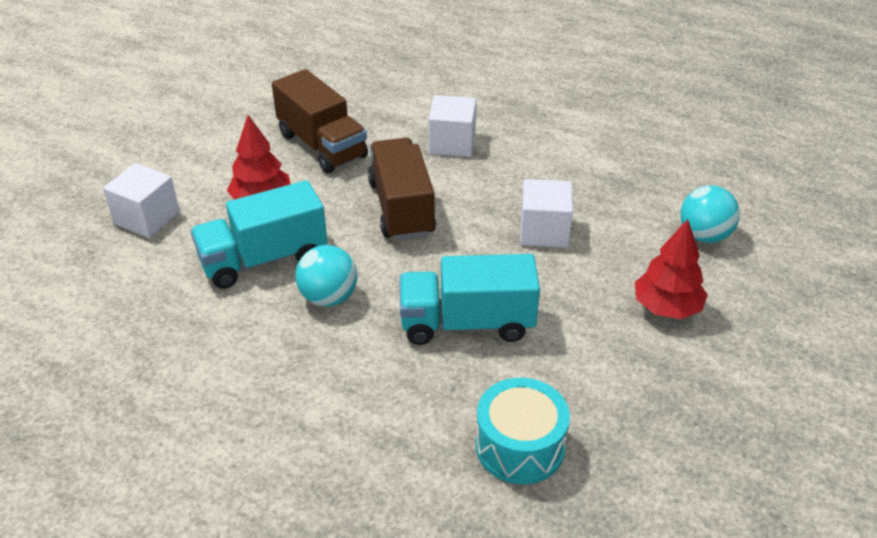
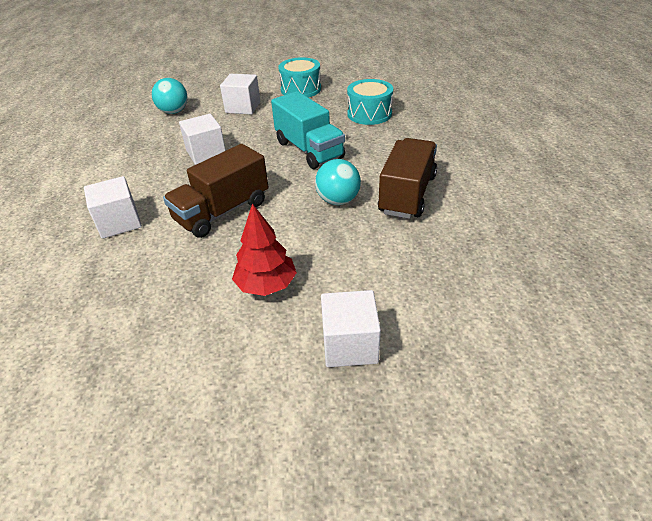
camera: 120 degrees left, 0 degrees up
turquoise truck [190,180,327,289] -> none
brown truck [272,69,368,173] -> brown truck moved to [378,138,437,219]
red tree [634,219,708,319] -> white cube [220,74,260,115]
none -> turquoise drum [278,57,321,97]

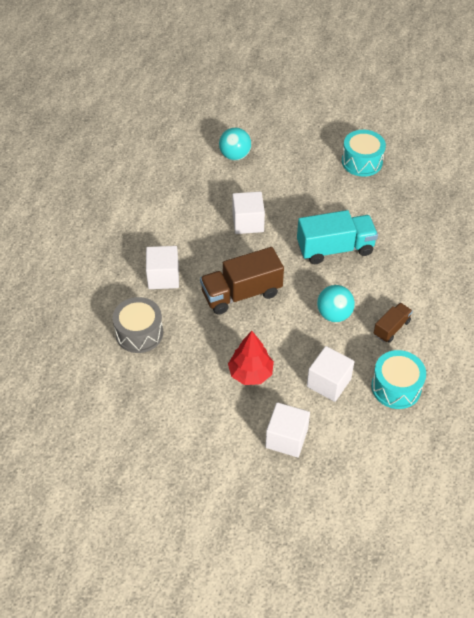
camera: 20 degrees right, 10 degrees up
white cube [220,74,260,115] -> white cube moved to [307,346,354,402]
turquoise truck [271,91,345,169] -> turquoise truck turned 90 degrees counterclockwise [297,210,378,264]
turquoise drum [347,79,393,125] -> turquoise drum moved to [371,350,426,409]
brown truck [378,138,437,219] -> brown truck [374,303,413,343], size x0.54
none -> grey drum [113,297,163,353]

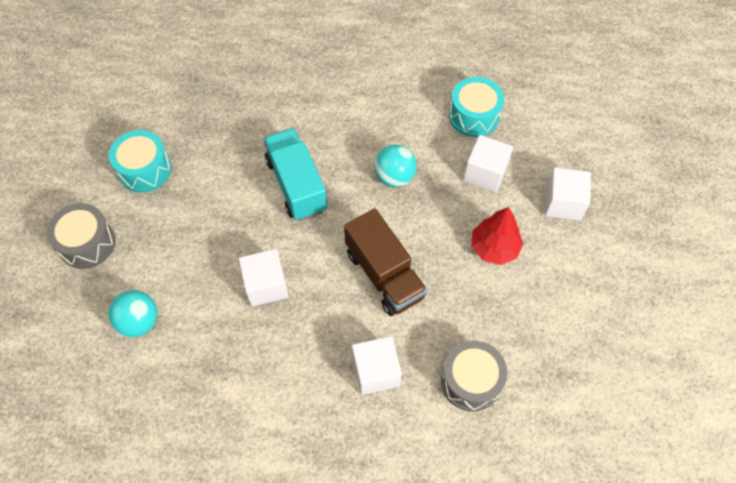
camera: 100 degrees left, 10 degrees up
brown truck [374,303,413,343] -> none
none -> grey drum [47,203,115,269]

